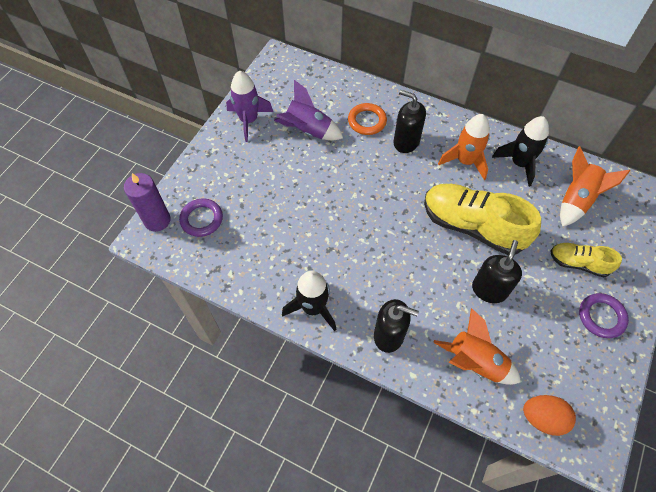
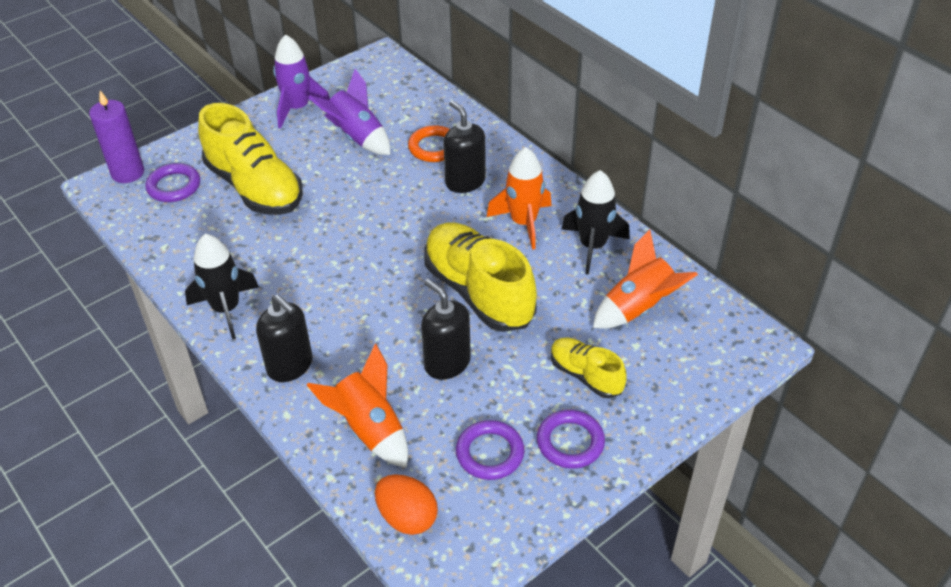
camera: 25 degrees right, 15 degrees down
black soap dispenser [472,240,522,303] -> black soap dispenser turned 90 degrees counterclockwise [421,279,471,380]
none -> yellow shoe [198,103,303,215]
none -> purple ring [456,420,524,480]

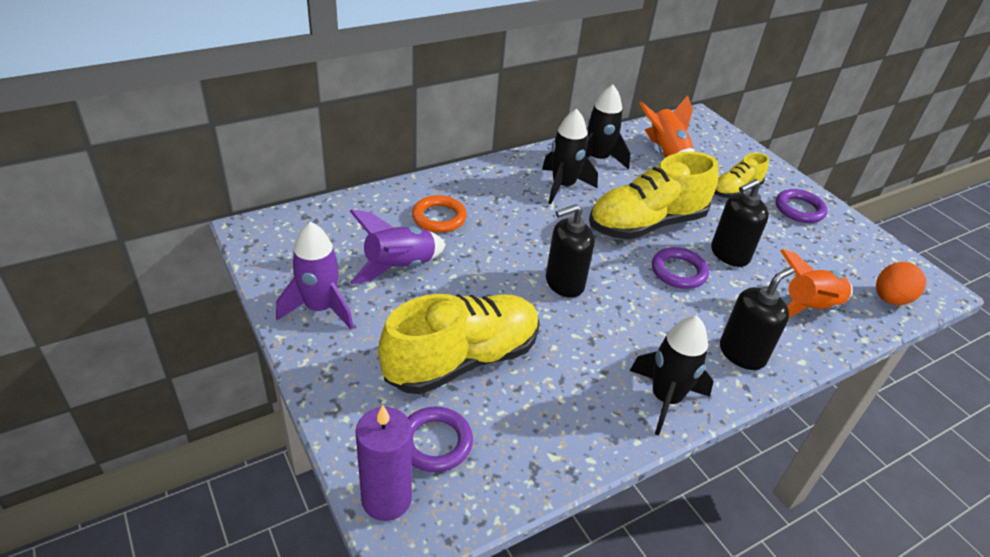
camera: 85 degrees left, 5 degrees down
black soap dispenser [443,100,486,193] -> black soap dispenser moved to [546,204,595,298]
purple ring [456,420,524,480] -> purple ring moved to [652,247,709,289]
orange rocket [487,147,552,250] -> black rocket [542,109,598,204]

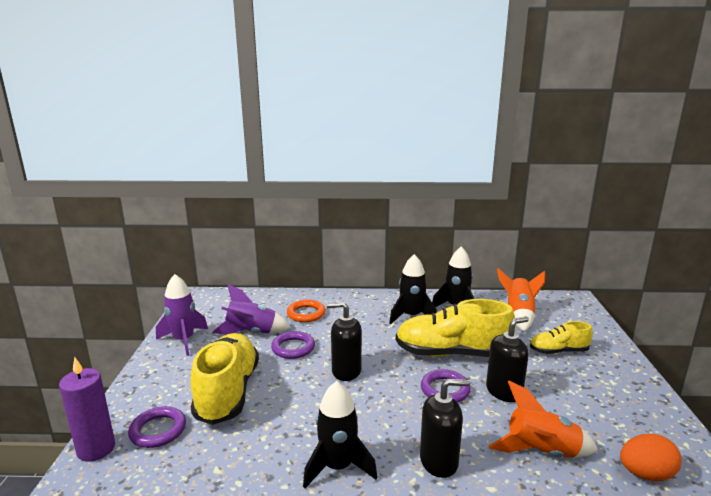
camera: 35 degrees right, 20 degrees down
yellow shoe [378,294,540,394] -> yellow shoe turned 90 degrees counterclockwise [190,333,259,425]
black soap dispenser [711,179,769,267] -> black soap dispenser turned 150 degrees clockwise [486,316,529,402]
purple ring [776,189,828,223] -> purple ring moved to [271,331,315,359]

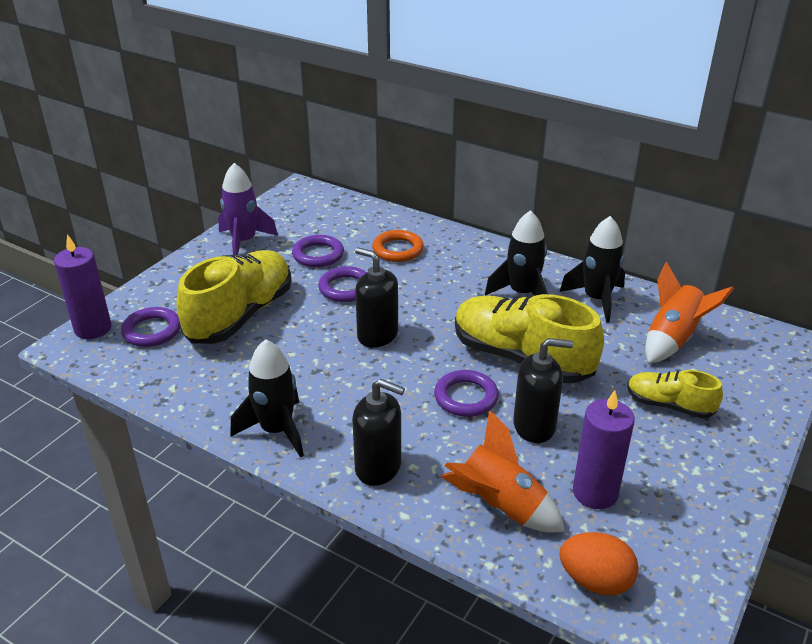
camera: 30 degrees right, 15 degrees up
purple rocket [212,284,291,335] -> purple ring [292,235,344,267]
none -> purple candle [573,390,635,509]

